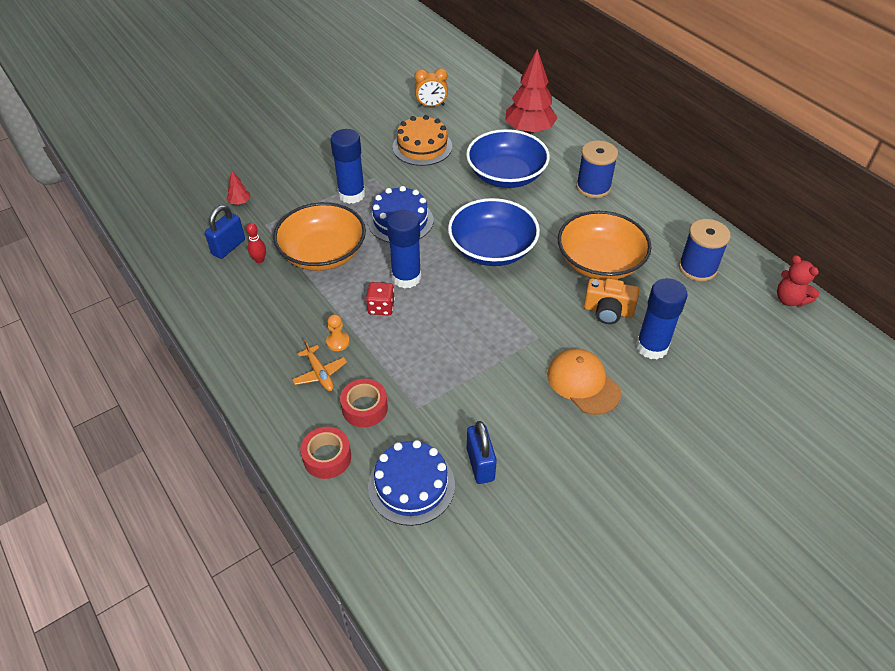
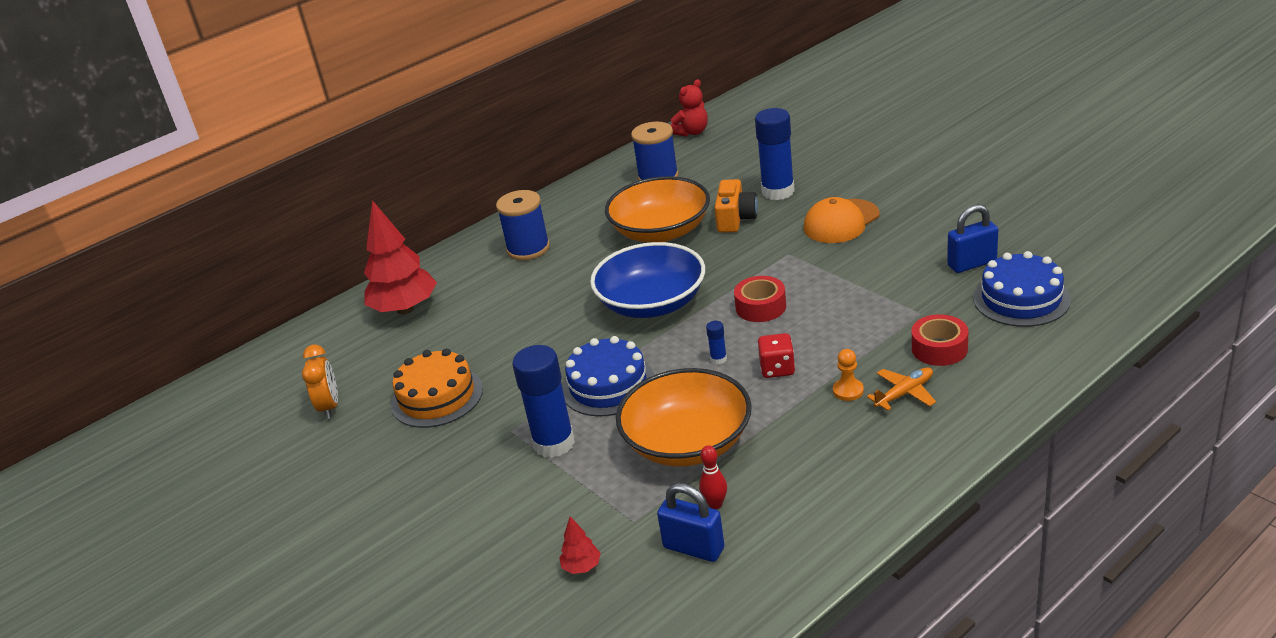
camera: 90 degrees left, 15 degrees down
red tape [300,427,351,479] -> red tape moved to [734,276,786,322]
blue glue stick [387,210,421,289] -> blue glue stick [706,321,727,364], size x0.41
blue bowl [466,129,550,188] -> none

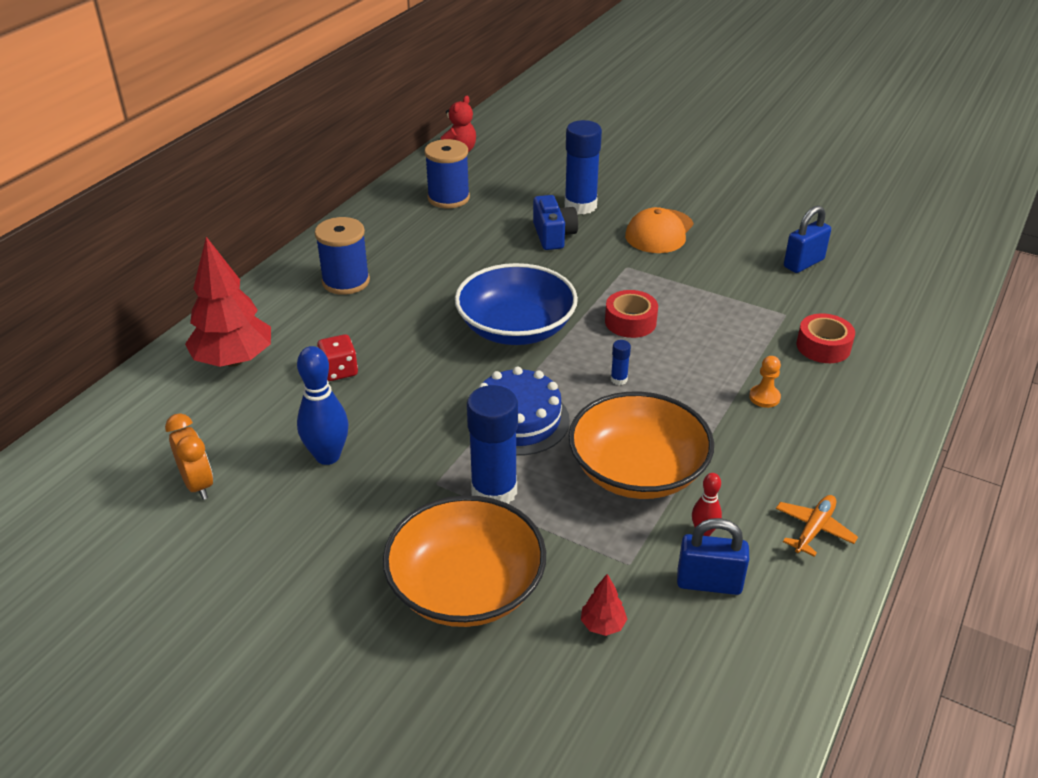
camera: 25 degrees left, 5 degrees up
orange cake [391,349,483,428] -> blue bowling pin [297,346,349,465]
orange bowl [605,176,710,242] -> orange bowl moved to [383,495,546,627]
orange camera [714,179,758,233] -> blue camera [533,195,578,250]
red dice [757,333,795,378] -> red dice moved to [317,334,358,381]
orange plane [867,367,936,411] -> orange plane moved to [776,495,858,557]
blue cake [973,251,1071,327] -> none

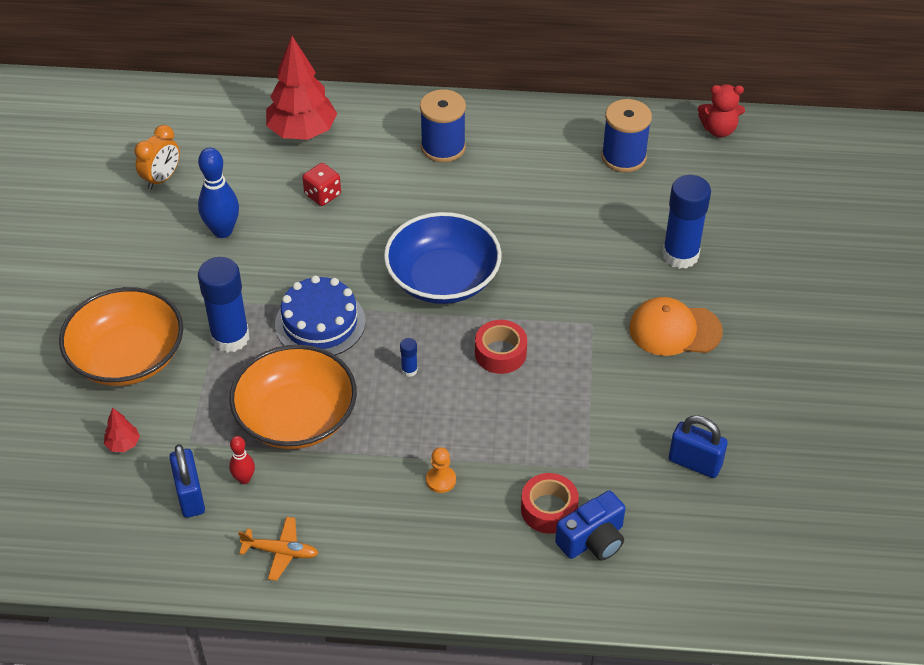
camera: 65 degrees right, 10 degrees up
blue camera [533,195,578,250] -> blue camera moved to [555,490,625,561]

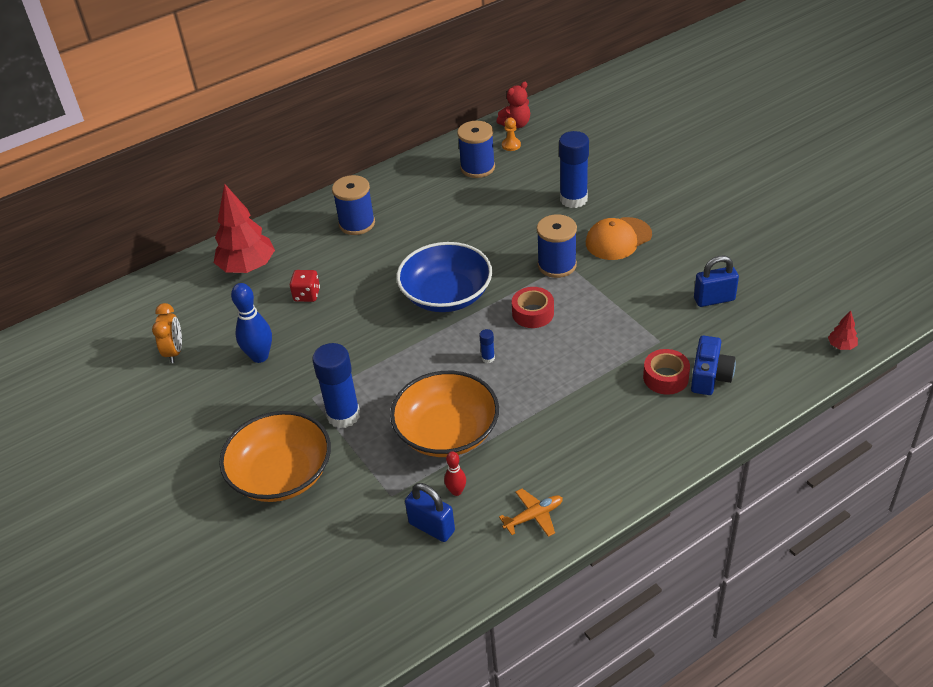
camera: 35 degrees left, 5 degrees down
red tree [104,408,140,452] -> red tree moved to [828,311,858,350]
blue cake [275,275,366,355] -> none
orange pawn [426,447,456,493] -> orange pawn moved to [502,118,521,151]
none -> blue spool [537,214,577,278]

